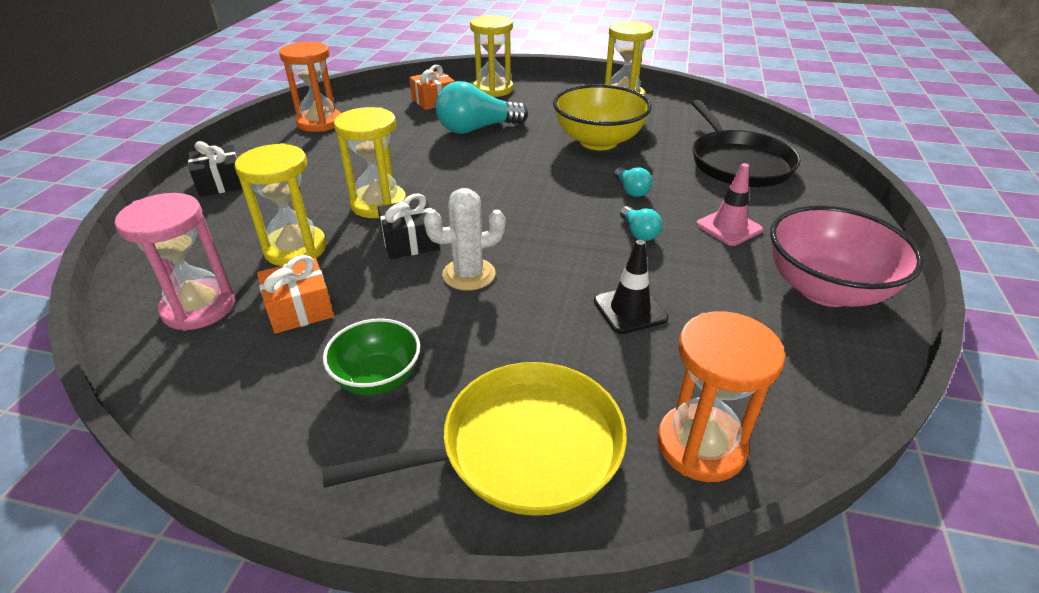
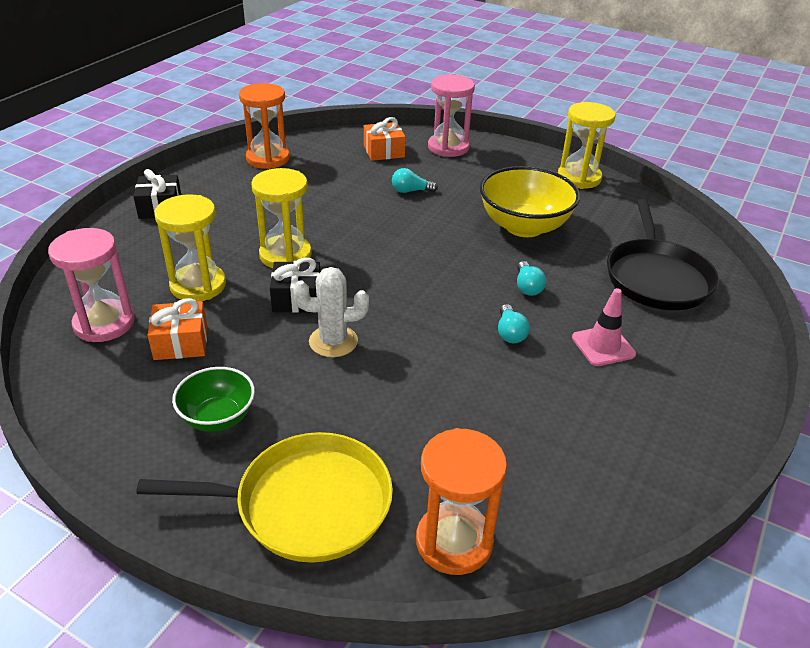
camera: 15 degrees right, 0 degrees up
turquoise light bulb [435,81,528,134] -> turquoise light bulb [392,168,438,193], size x0.49
yellow hourglass [470,15,513,97] -> pink hourglass [428,75,475,157]
black traffic cone [594,240,668,334] -> none
pink bowl [770,205,924,307] -> none

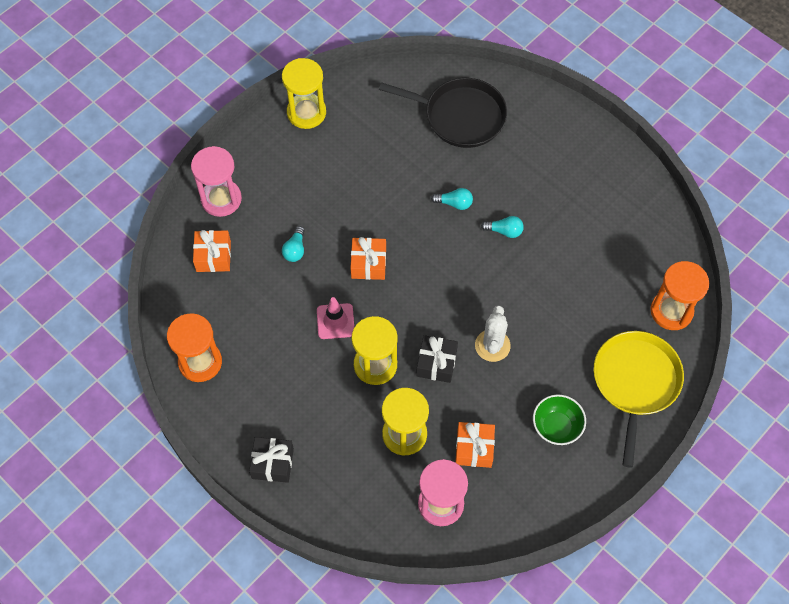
camera: 75 degrees left, 25 degrees up
yellow bowl [480,166,580,237] -> none
pink traffic cone [572,288,636,366] -> pink traffic cone moved to [317,297,354,339]
none -> orange gift [351,237,386,280]

